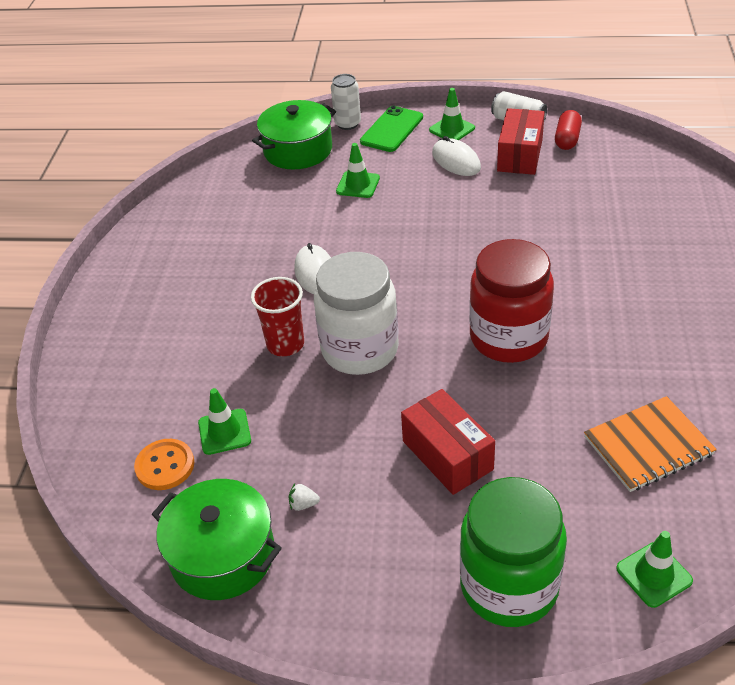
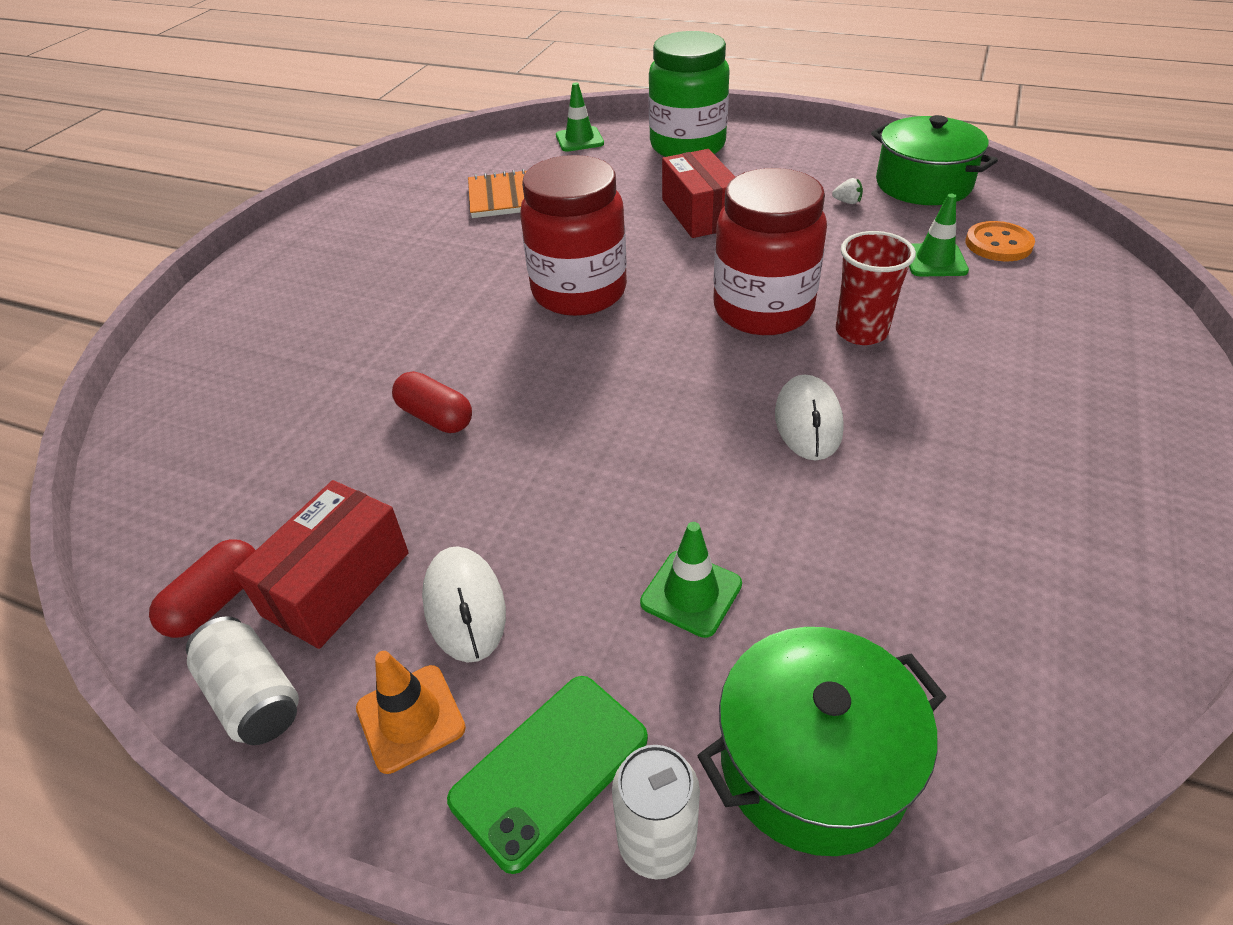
camera: 165 degrees left, 0 degrees up
white jar [314,252,399,375] -> red jar [713,168,827,335]
green traffic cone [429,88,475,140] -> orange traffic cone [356,651,466,774]
none -> red capsule [392,371,472,433]

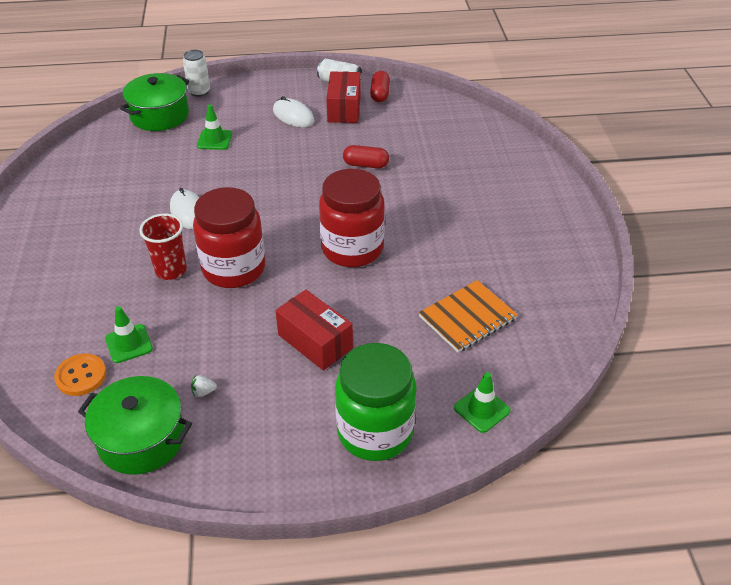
camera: 150 degrees right, 0 degrees up
orange traffic cone [356,651,466,774] -> none
green phone [447,676,648,874] -> none

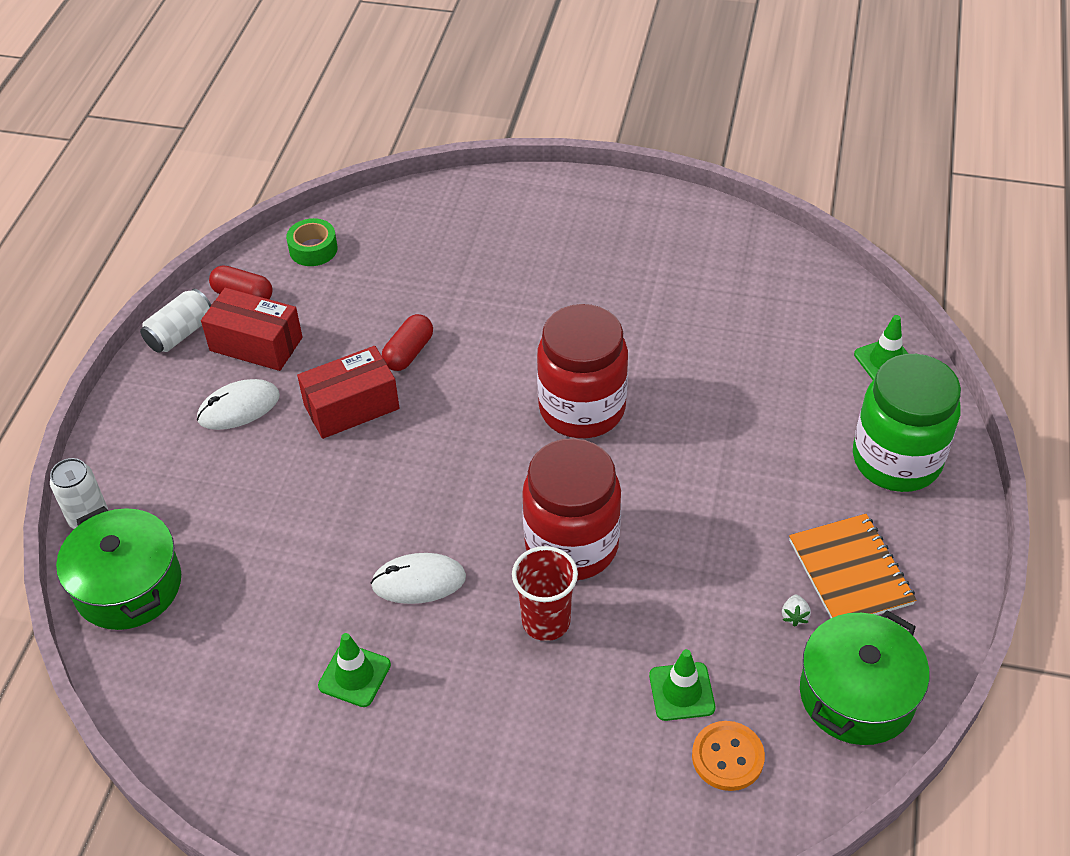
camera: 70 degrees left, 5 degrees up
green traffic cone [197,105,232,150] -> green traffic cone moved to [318,633,391,707]
red box [276,290,353,371] -> red box moved to [297,346,399,439]
orange notebook [419,280,518,352] -> orange notebook moved to [789,514,916,618]
none -> green tape [286,218,338,266]

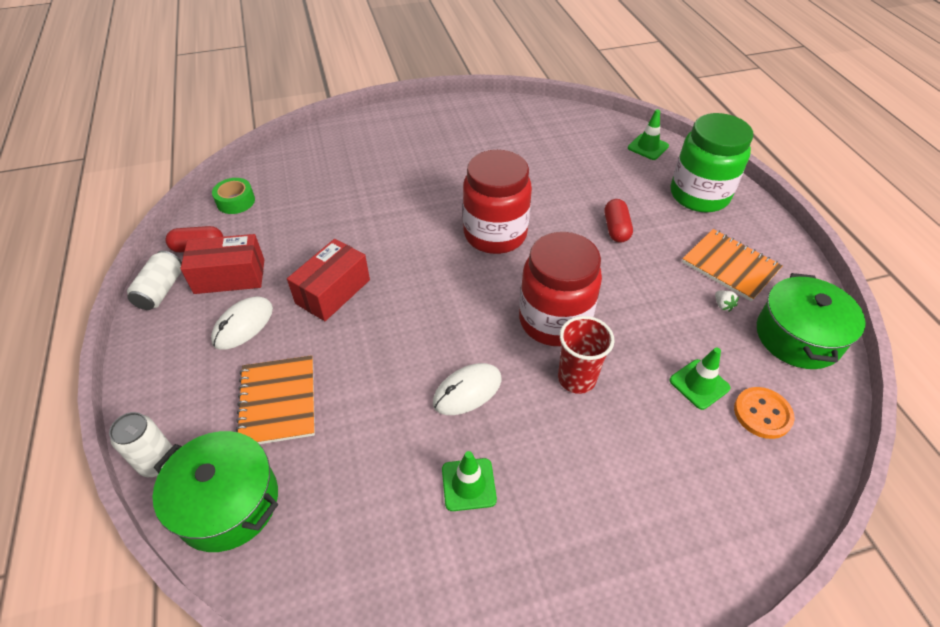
camera: 30 degrees left, 0 degrees up
red capsule [382,314,433,371] -> red capsule moved to [605,199,633,243]
none -> orange notebook [236,355,315,444]

